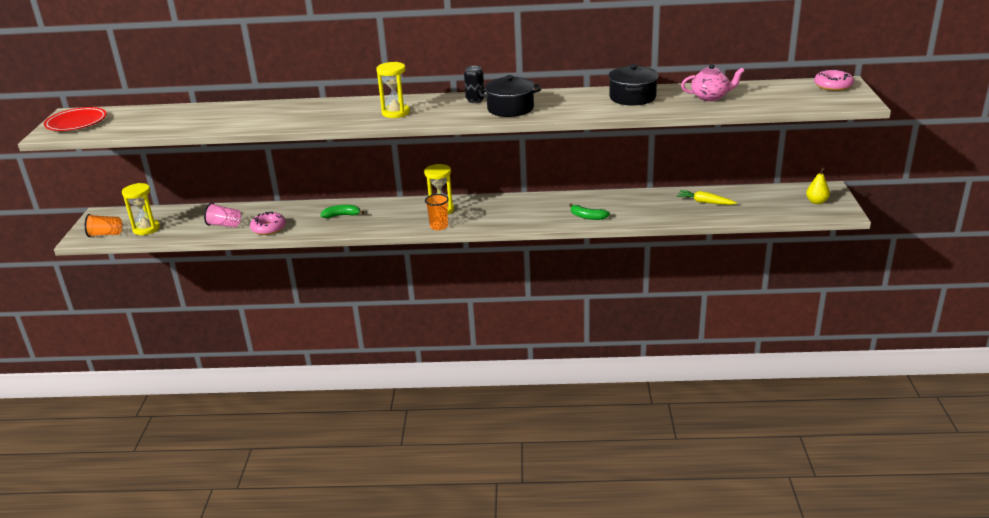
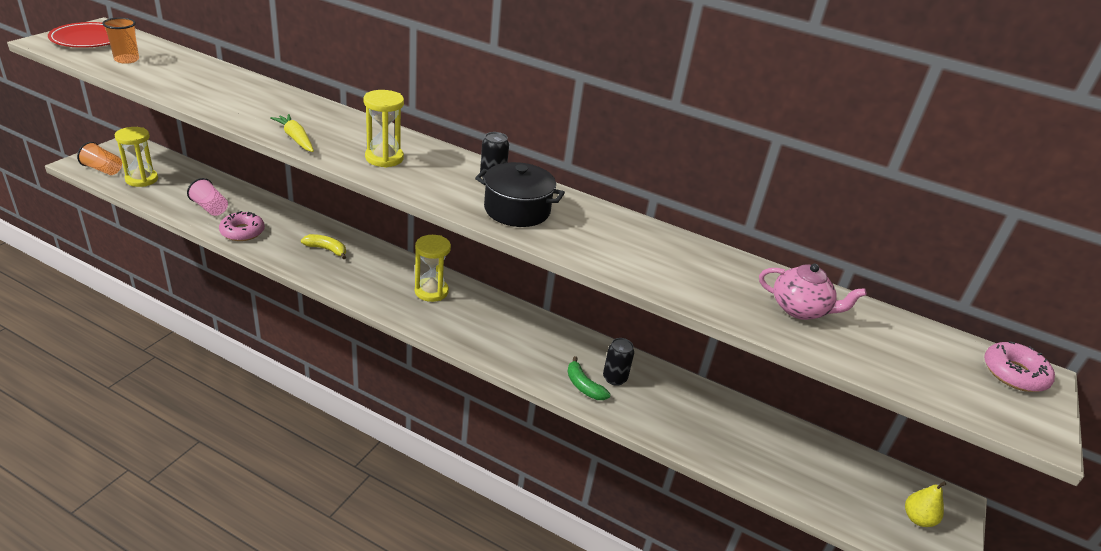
camera: 20 degrees right, 5 degrees up
green banana [320,205,364,218] -> yellow banana [301,234,346,259]
orange cup [425,194,449,230] -> orange cup moved to [102,18,139,64]
black pot [608,64,658,106] -> none
yellow carrot [677,190,737,205] -> yellow carrot moved to [270,114,314,152]
none -> black can [603,338,634,386]

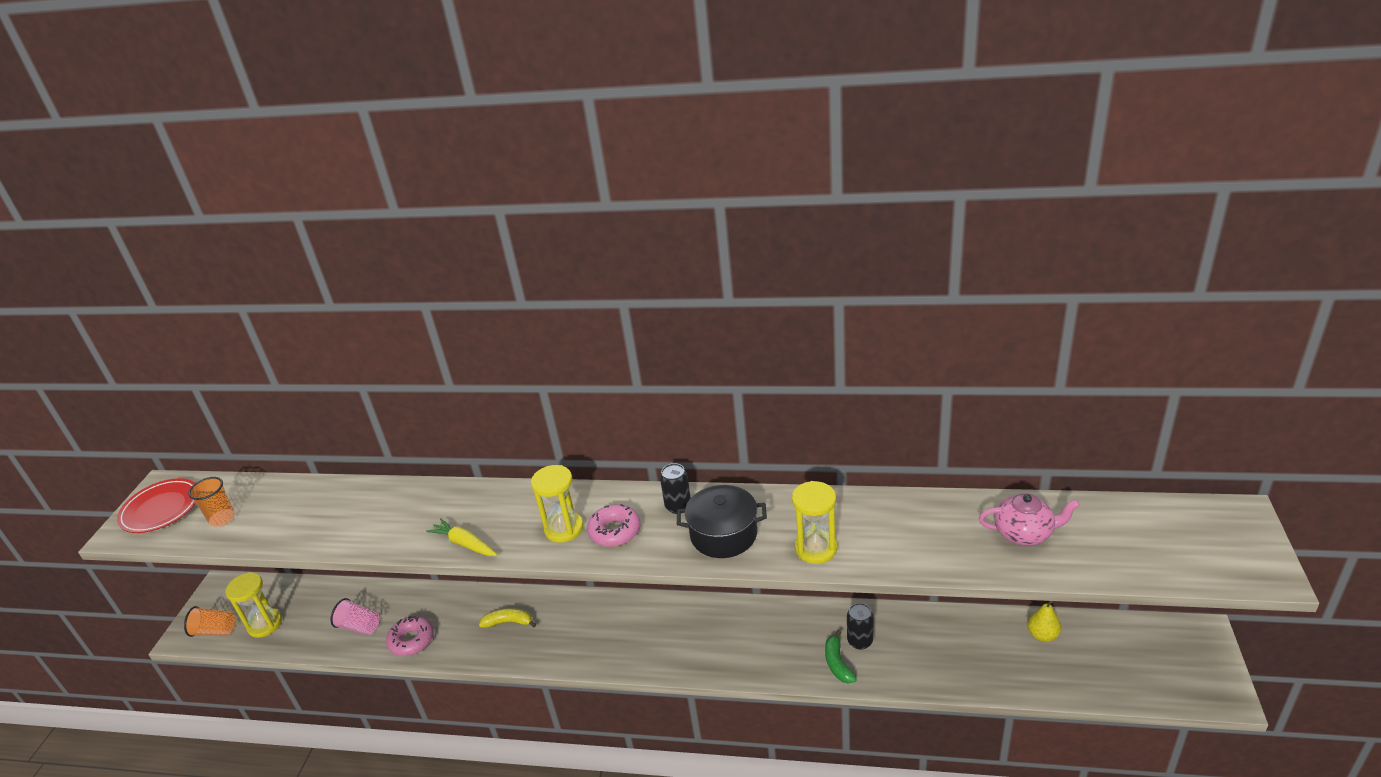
camera: 10 degrees left, 0 degrees up
yellow hourglass [415,235,451,302] -> yellow hourglass moved to [792,481,837,564]
green banana [567,356,610,400] -> green banana turned 45 degrees clockwise [825,630,857,683]
yellow pear [905,482,946,527] -> yellow pear moved to [1027,601,1061,642]
pink donut [984,341,1055,392] -> pink donut moved to [587,504,641,547]

